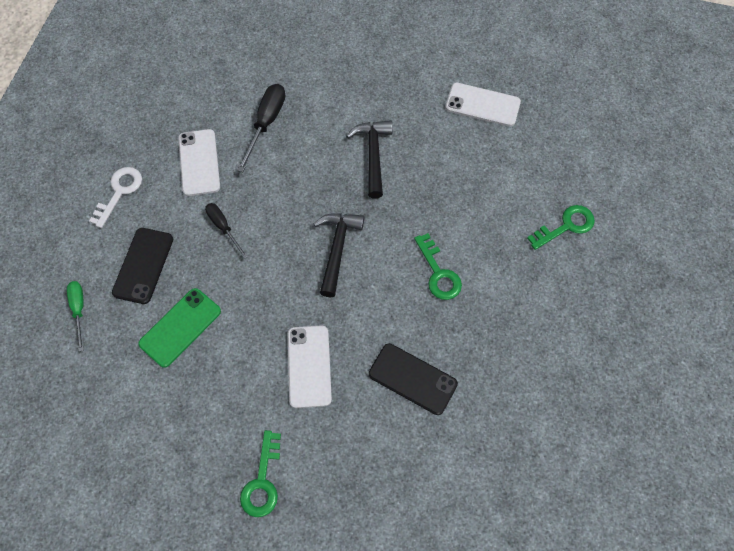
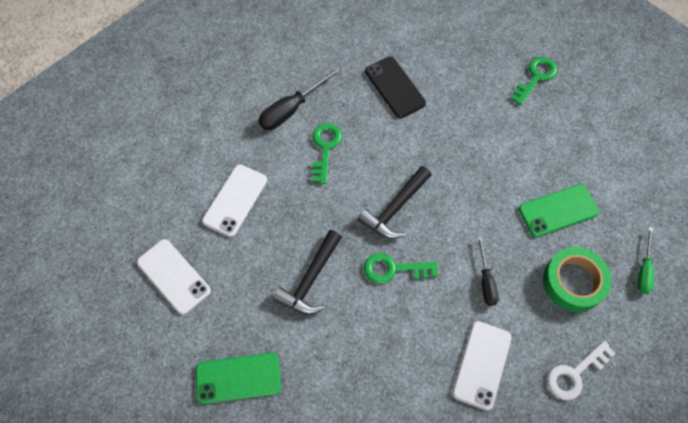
camera: 150 degrees left, 0 degrees up
black phone [112,228,173,304] -> green tape [543,247,612,312]
black screwdriver [237,84,285,172] -> black screwdriver moved to [259,67,341,130]
white phone [288,325,332,408] -> white phone moved to [202,164,267,237]
green key [527,205,595,250] -> green key moved to [364,253,438,284]
none -> green phone [196,353,281,404]

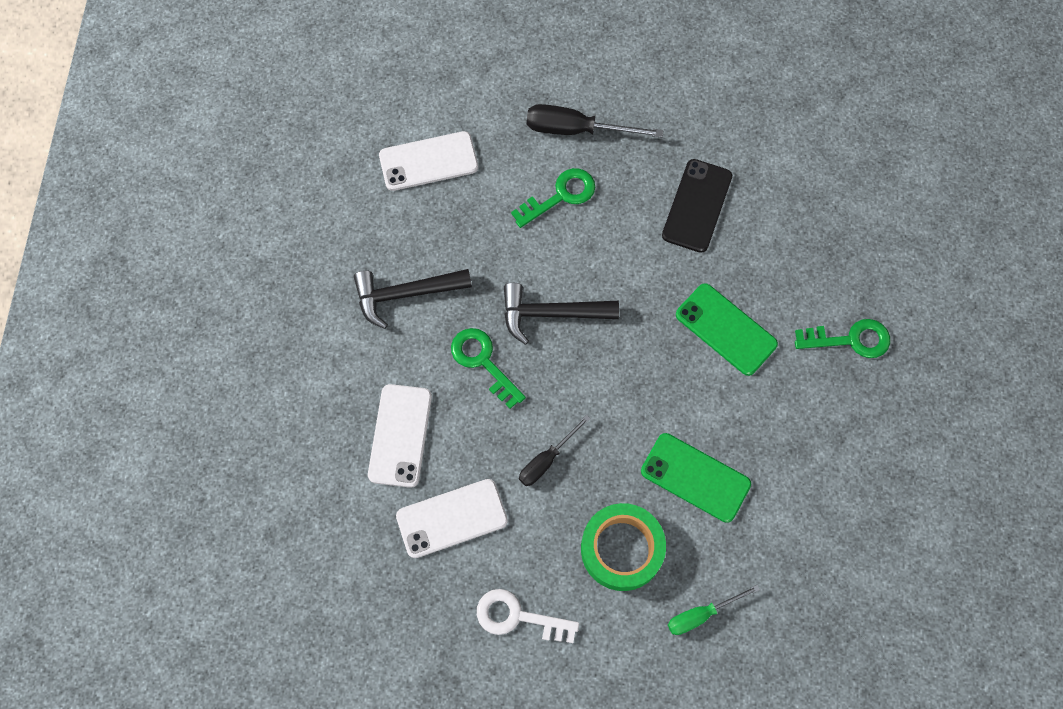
camera: 50 degrees right, 5 degrees up
white phone [137,239,211,315] -> white phone moved to [368,384,432,488]
green phone [196,353,281,404] -> green phone moved to [676,283,778,376]

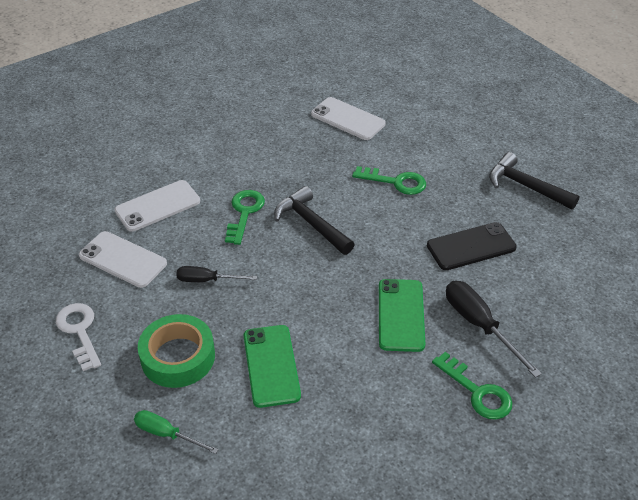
camera: 50 degrees right, 25 degrees down
black hammer [354,269,472,329] -> black hammer moved to [489,152,580,210]
black screwdriver [527,104,663,138] -> black screwdriver moved to [446,281,542,378]

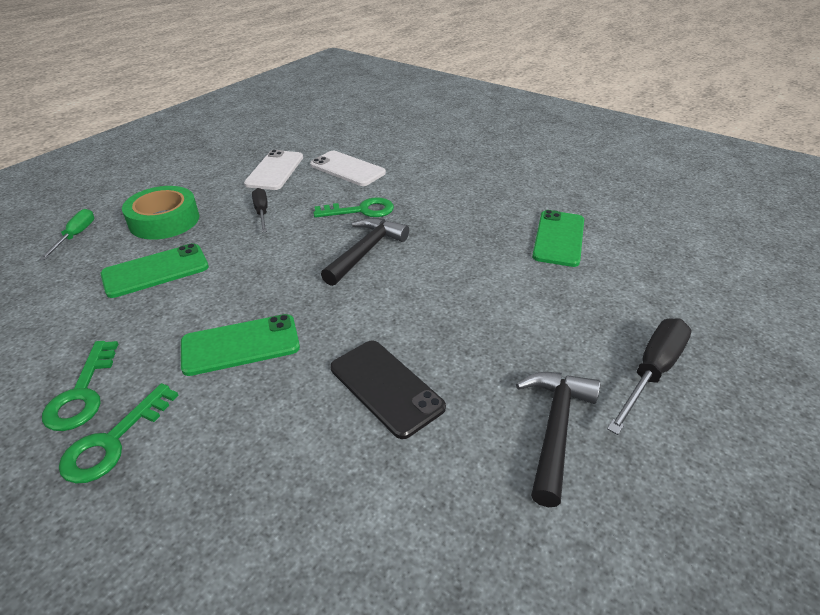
camera: 70 degrees right, 5 degrees down
white key [56,303,101,371] -> none
white phone [311,97,386,140] -> green phone [532,210,584,267]
green key [352,166,426,195] -> green key moved to [42,341,118,431]
black screwdriver [446,281,542,378] -> black screwdriver moved to [607,318,692,435]

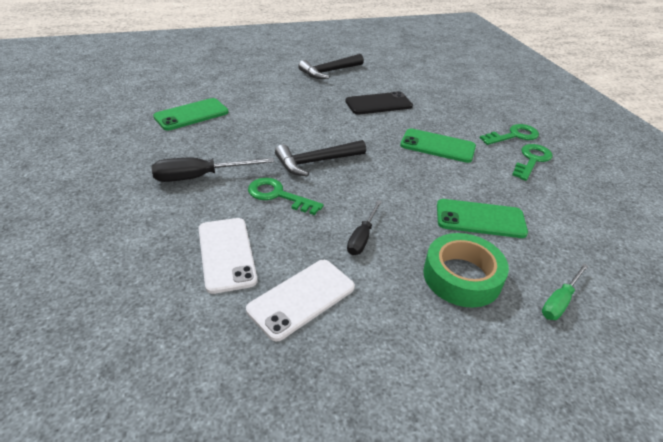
camera: 145 degrees left, 0 degrees up
black phone [330,341,446,439] -> black phone turned 75 degrees clockwise [345,91,413,115]
black screwdriver [607,318,692,435] -> black screwdriver moved to [152,158,274,182]

